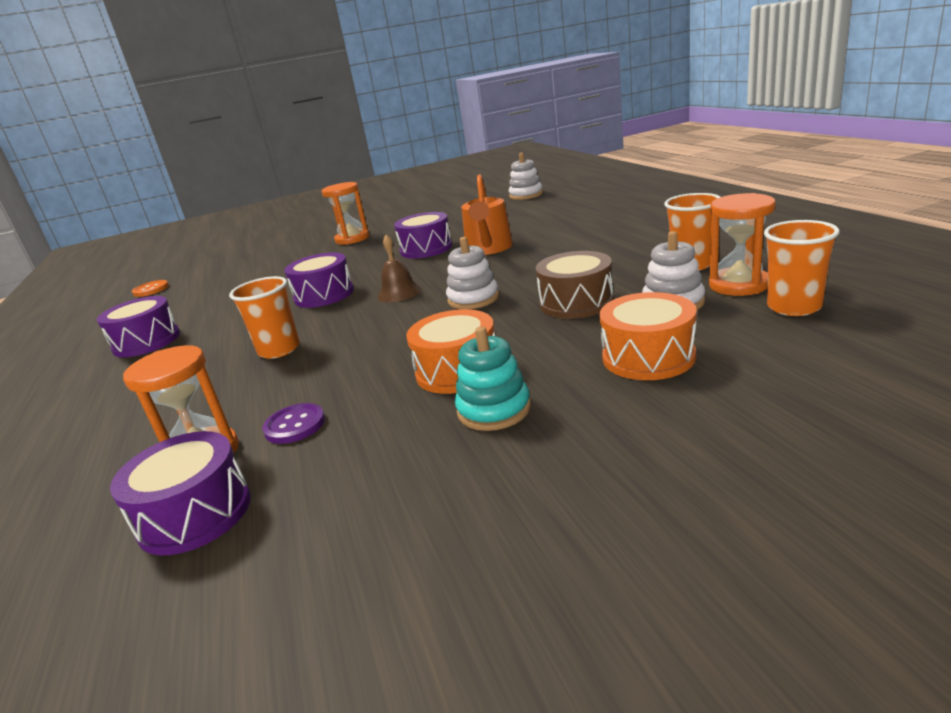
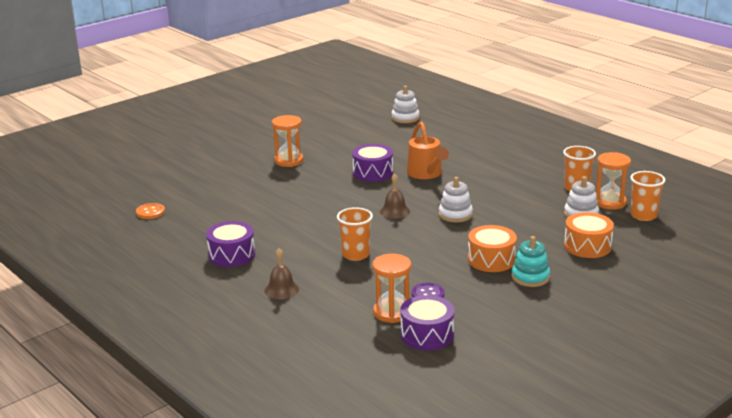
camera: 25 degrees left, 0 degrees up
purple drum [284,253,354,308] -> none
brown drum [536,251,614,319] -> none
none -> brown bell [264,248,299,299]

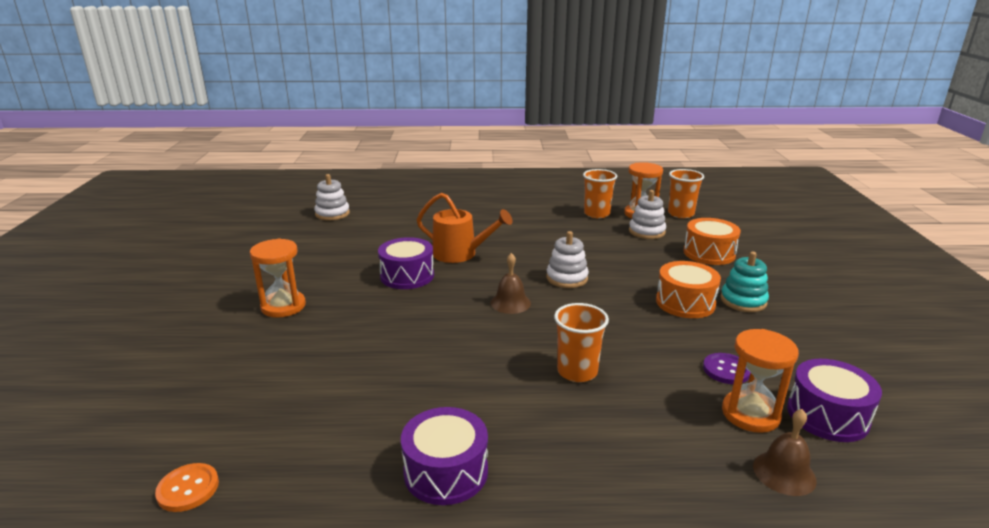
camera: 50 degrees left, 0 degrees up
brown bell [264,248,299,299] -> brown bell moved to [753,409,817,496]

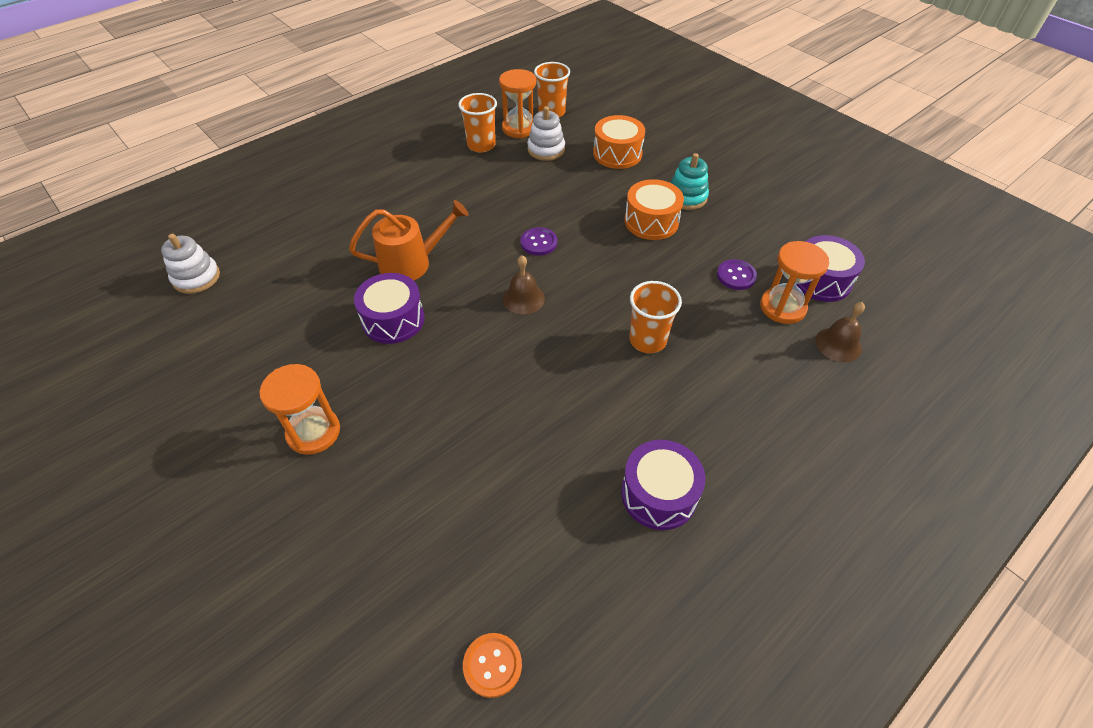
camera: 40 degrees left, 25 degrees up
white stacking toy [546,231,589,288] -> purple button [520,227,557,256]

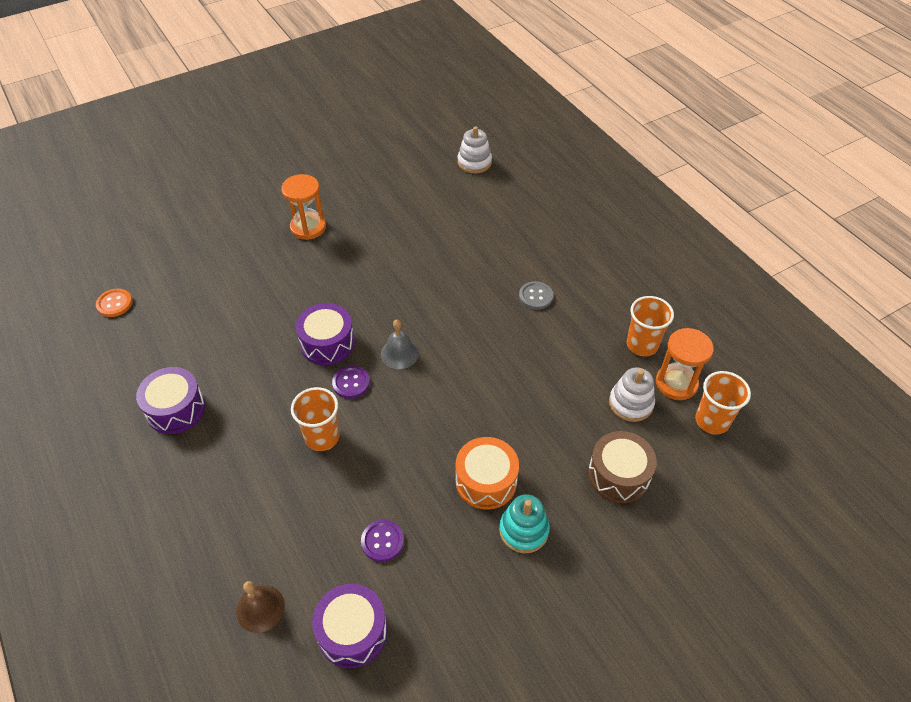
camera: 100 degrees right, 0 degrees up
orange watering can [349,200,469,280] -> none
purple drum [354,273,425,344] -> purple drum moved to [296,303,355,365]
brown bell [503,255,545,314] -> grey bell [381,320,419,369]
purple button [520,227,557,256] -> purple button moved to [332,366,370,399]
orange drum [593,115,645,169] -> brown drum [588,431,657,503]
orange hourglass [760,241,829,324] -> none
none -> grey button [519,281,553,310]

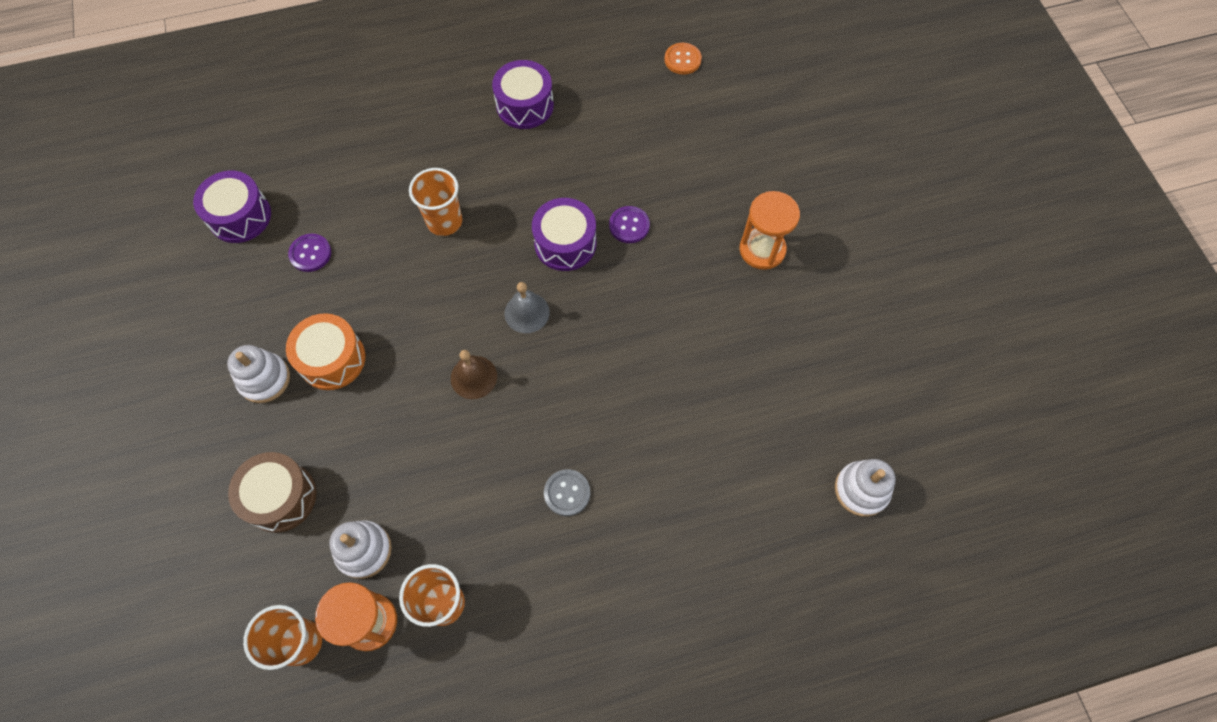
camera: 105 degrees right, 15 degrees up
brown bell [236,581,285,633] -> brown bell moved to [451,350,497,399]
purple button [332,366,370,399] -> purple button moved to [609,206,650,243]
turquoise stacking toy [499,494,550,553] -> white stacking toy [227,345,290,403]

